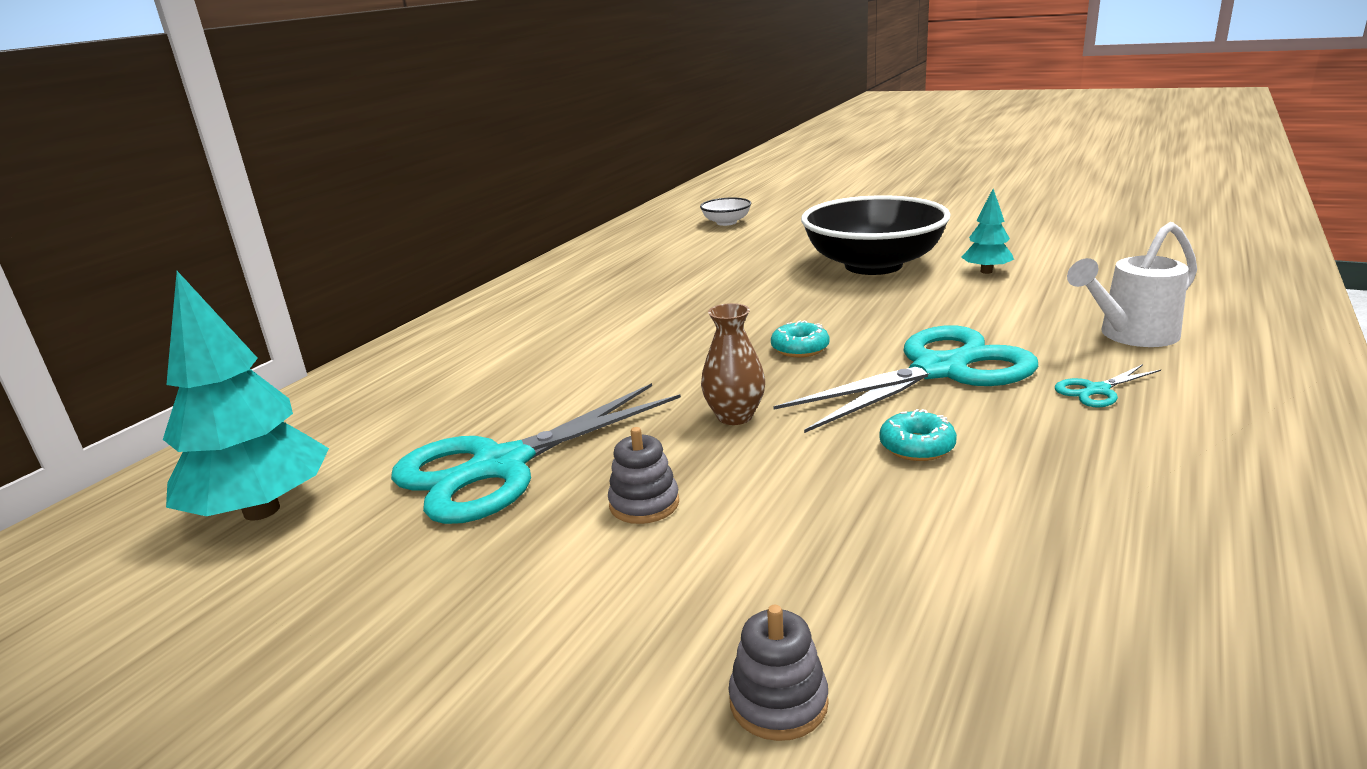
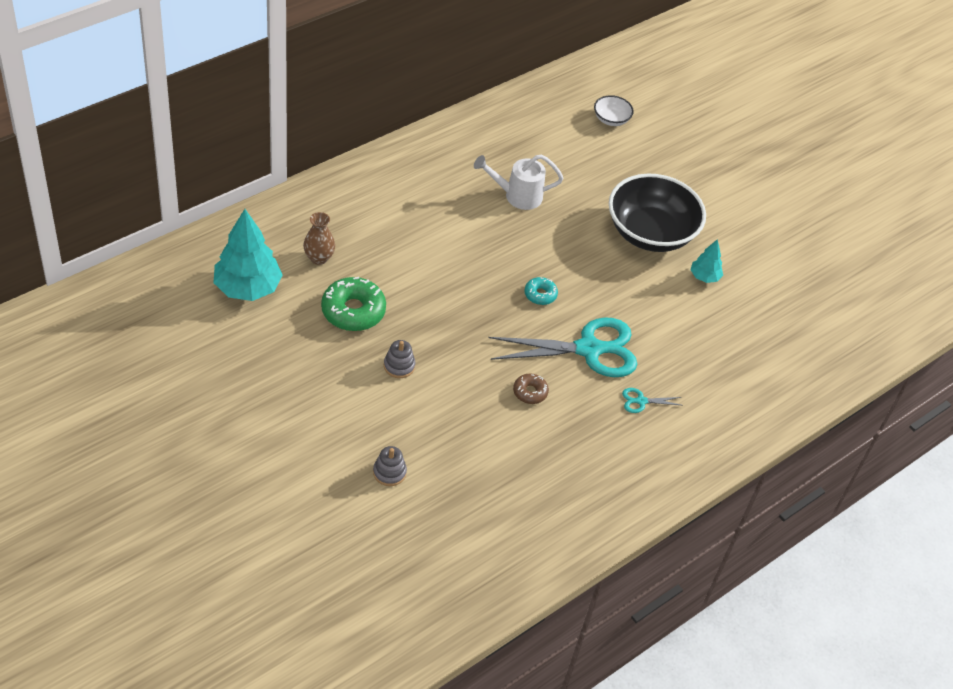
camera: 15 degrees right, 25 degrees up
turquoise scissors [391,383,681,524] -> green donut [321,277,386,331]
brown vase [701,303,765,425] -> brown vase moved to [303,212,335,265]
turquoise donut [879,409,957,461] -> brown donut [513,374,549,404]
white watering can [1067,222,1197,347] -> white watering can moved to [474,154,564,210]

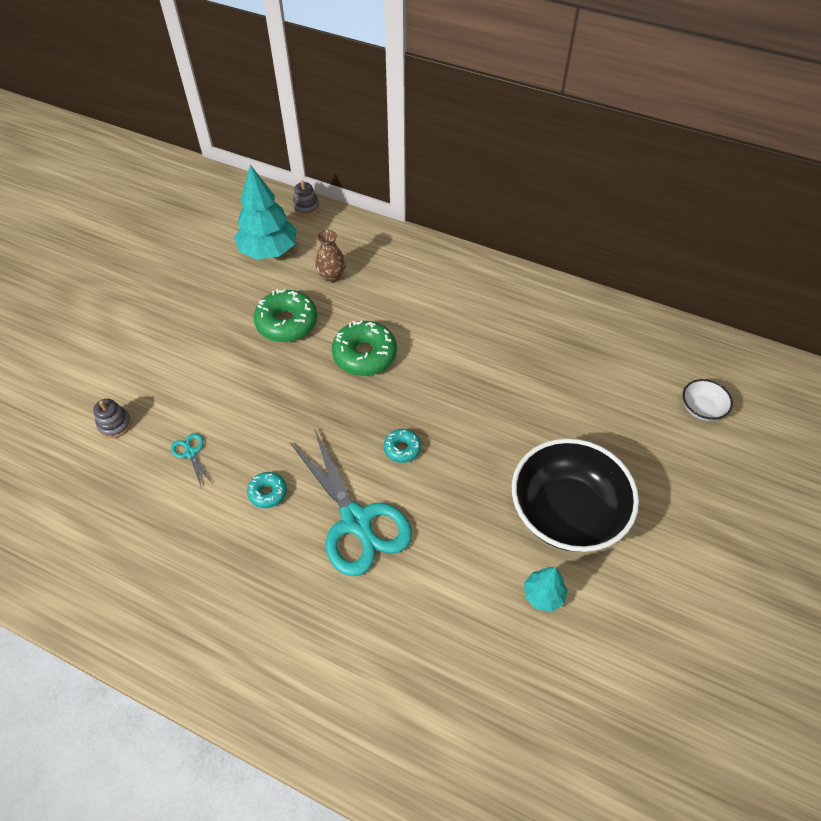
camera: 70 degrees right, 5 degrees up
grey stacking toy [384,340,416,378] -> grey stacking toy moved to [293,180,319,216]
white watering can [474,154,564,210] -> none
brown donut [513,374,549,404] -> turquoise donut [247,472,287,508]
turquoise scissors [622,388,681,413] -> turquoise scissors moved to [171,433,212,487]
none -> green donut [332,320,397,376]

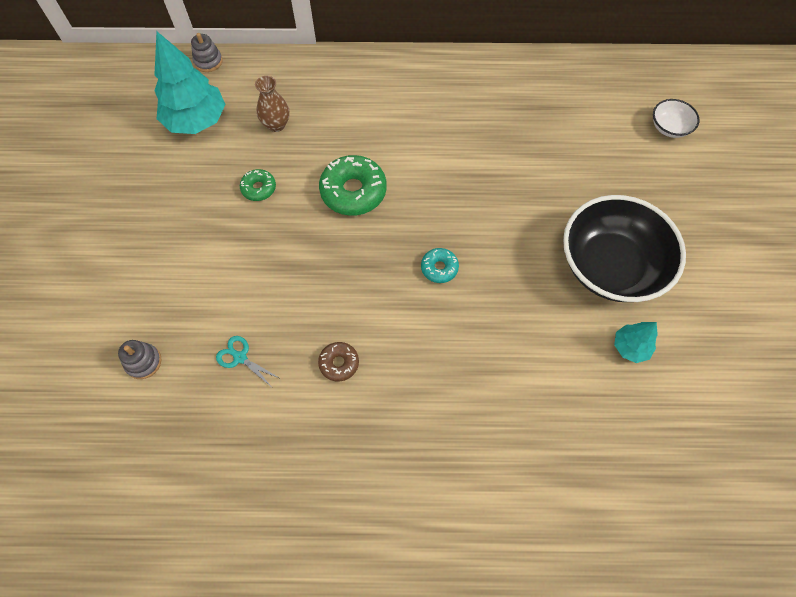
camera: 25 degrees left, 10 degrees up
turquoise donut [247,472,287,508] -> brown donut [318,342,359,382]
green donut [254,289,317,342] -> green donut [240,169,276,201], size x0.53
turquoise scissors [290,429,412,576] -> none

